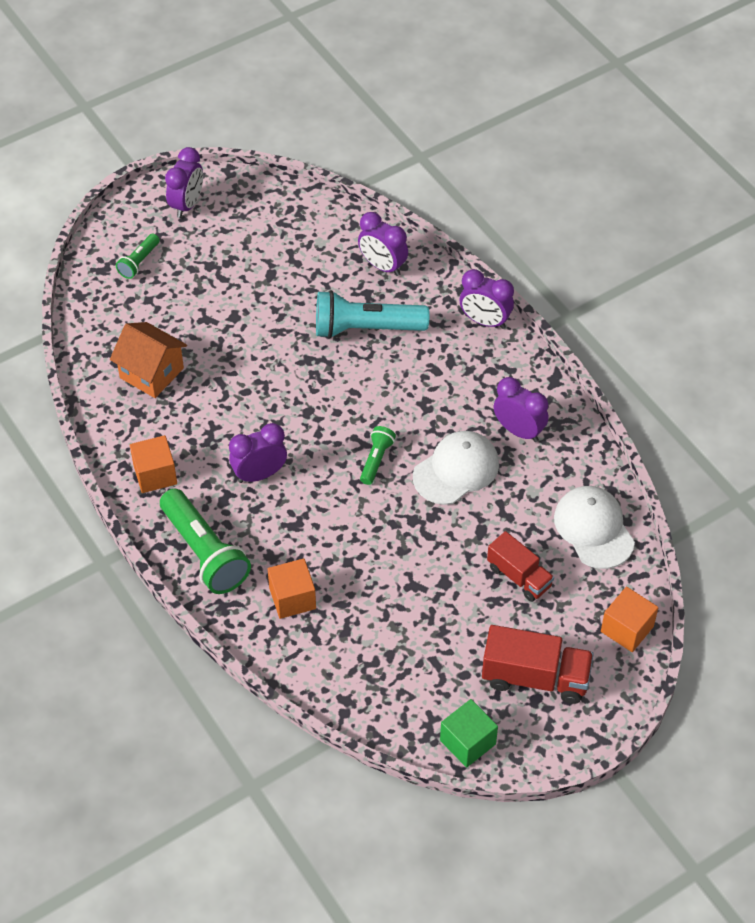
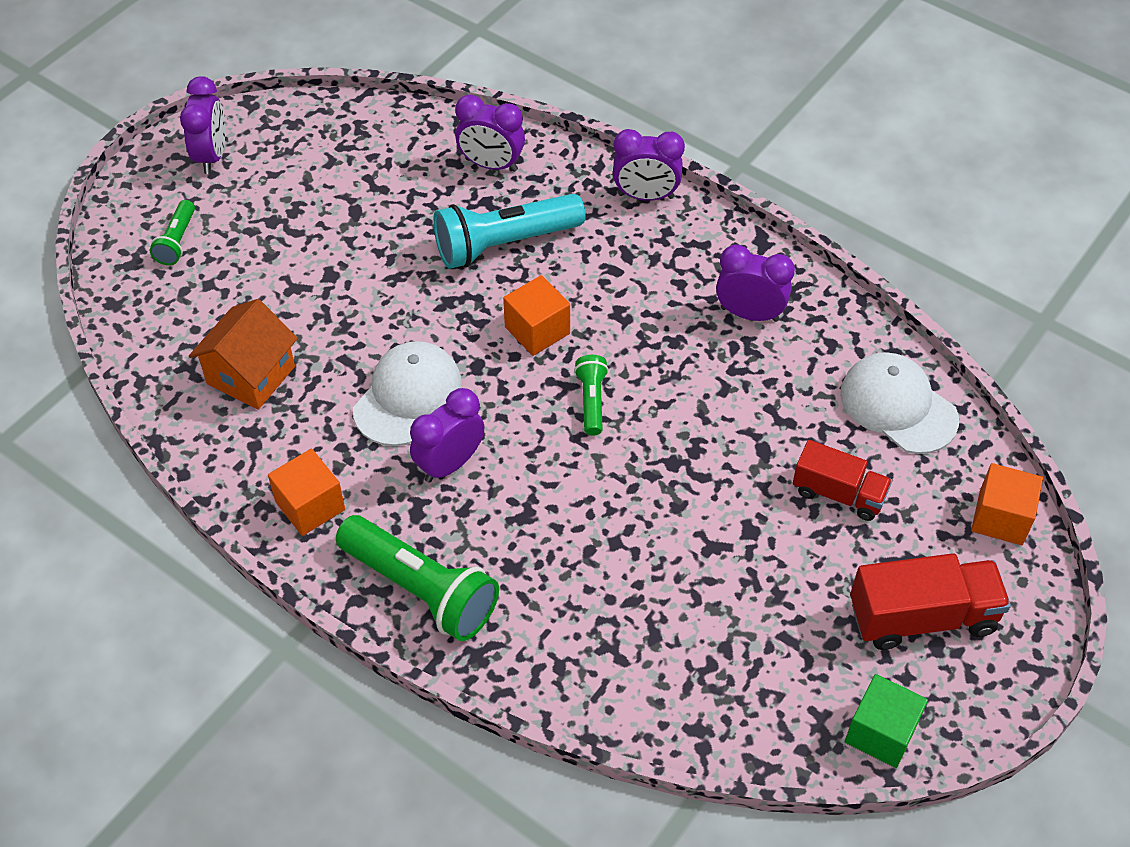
camera: 20 degrees left, 0 degrees up
orange house [110,322,187,398] -> orange house turned 75 degrees counterclockwise [189,299,298,410]
orange cube [268,558,316,619] -> orange cube moved to [503,275,570,356]
white cap [413,431,499,505] -> white cap moved to [353,341,462,446]

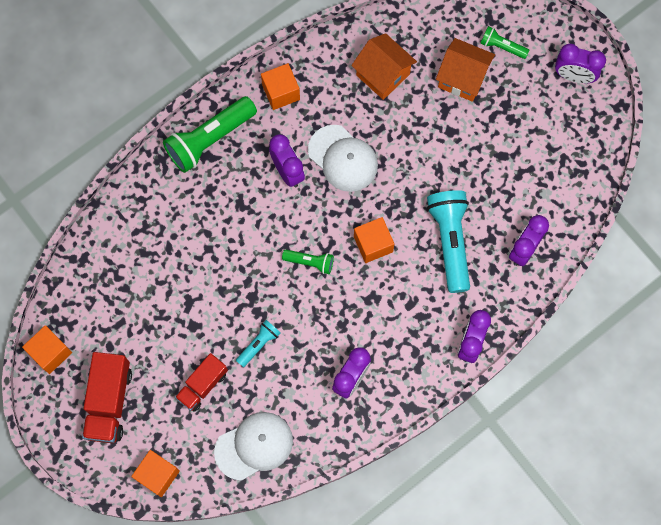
camera: 105 degrees right, 20 degrees up
green cube [845,674,928,768] -> orange cube [22,325,72,374]
none -> turquoise flashlight [236,320,280,367]
none -> orange house [436,38,495,102]

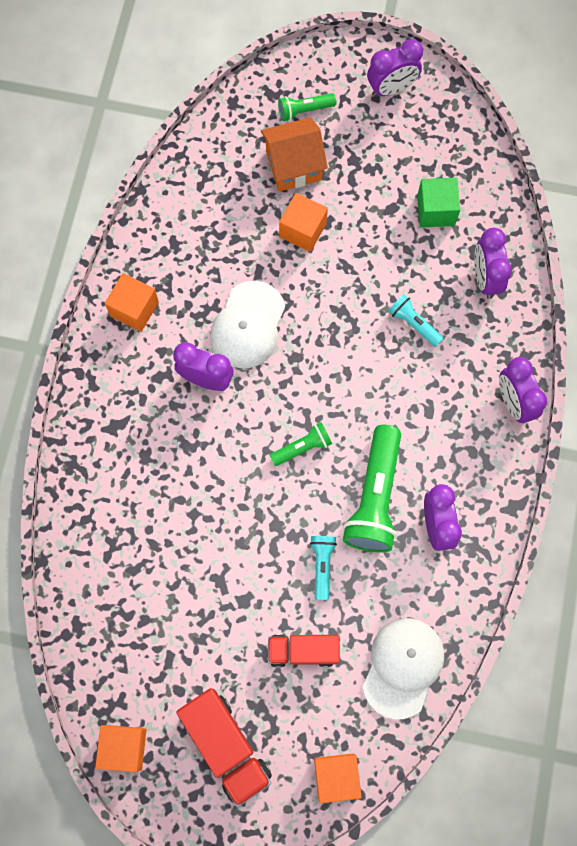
camera: 40 degrees left, 0 degrees up
green flashlight [163,96,257,173] -> green flashlight moved to [343,425,401,552]
red truck [175,353,228,412] -> red truck turned 90 degrees clockwise [268,634,340,667]
white cap [308,125,378,192] -> white cap turned 105 degrees clockwise [210,281,285,368]
orange house [351,33,417,100] -> none
orange cube [354,217,394,263] -> orange cube moved to [279,193,328,252]
turquoise flashlight [427,190,470,293] -> turquoise flashlight [388,294,444,347], size x0.51
none -> green cube [417,178,460,227]

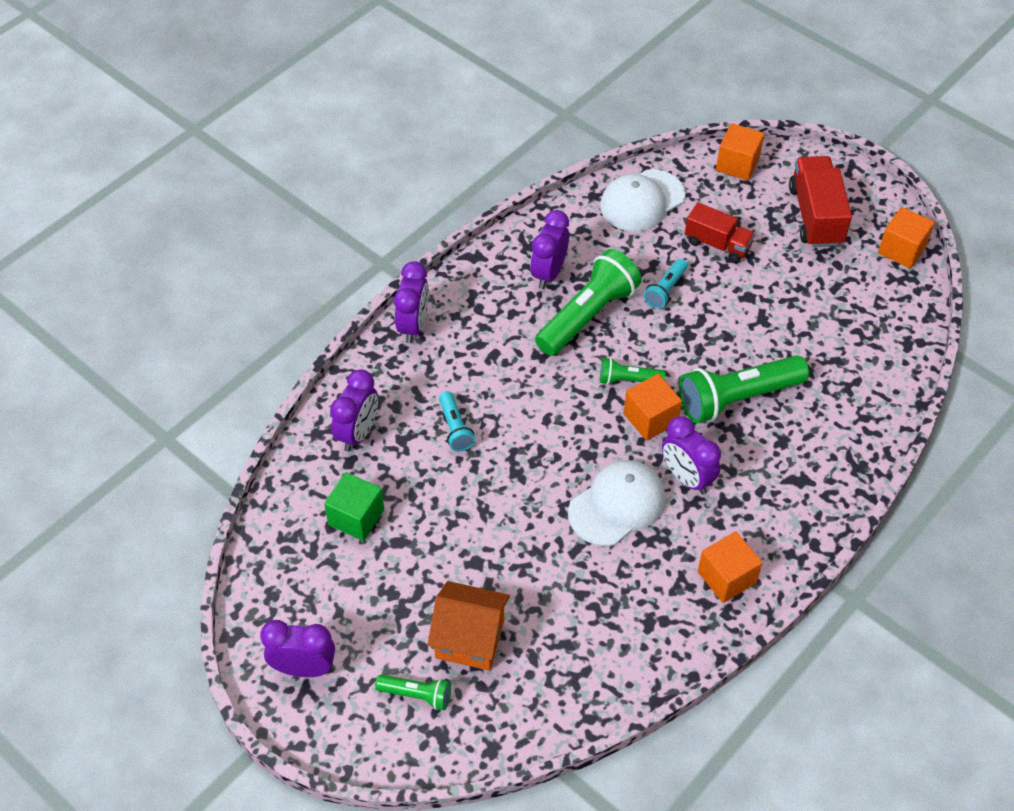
camera: 150 degrees left, 20 degrees down
orange cube [279,193,328,252] -> orange cube moved to [624,374,682,441]
none -> green flashlight [679,355,809,423]

